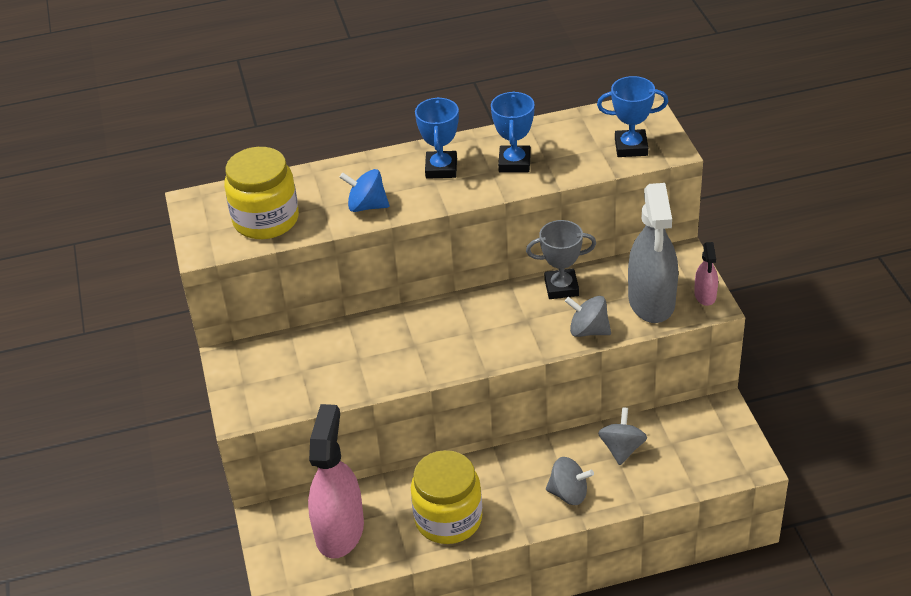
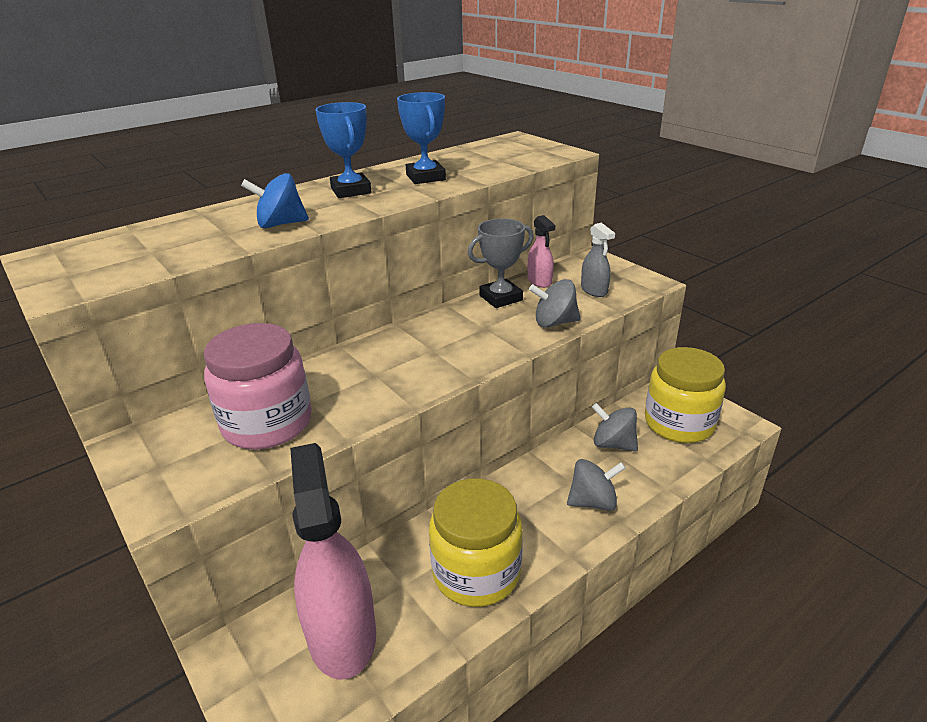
camera: 25 degrees left, 10 degrees down
yellow jar [224,147,299,239] -> yellow jar moved to [645,347,726,443]
blue trophy [597,76,668,157] -> none
grey spinning top [598,407,647,465] -> grey spinning top turned 45 degrees counterclockwise [592,403,638,452]
grey spray bottle [628,183,678,323] -> grey spray bottle [581,223,615,297], size x0.47
pink spray bottle [694,242,718,306] -> pink spray bottle moved to [527,215,555,288]
none -> pink jar [204,323,312,449]

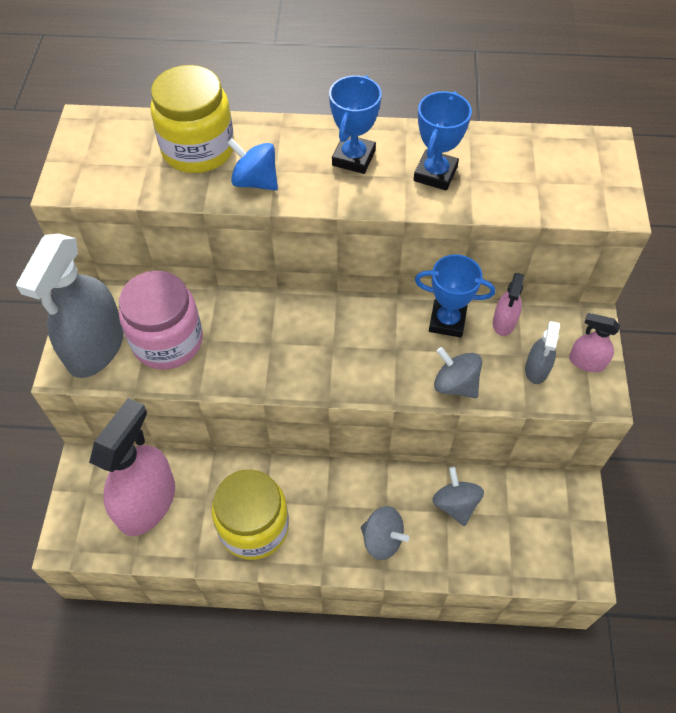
camera: 40 degrees right, 25 degrees up
grey trophy [468,219,534,308] -> blue trophy [415,254,495,338]
yellow jar [645,347,726,443] -> yellow jar moved to [150,65,234,173]
none -> grey spray bottle [16,234,124,378]
none -> pink spray bottle [569,313,620,372]

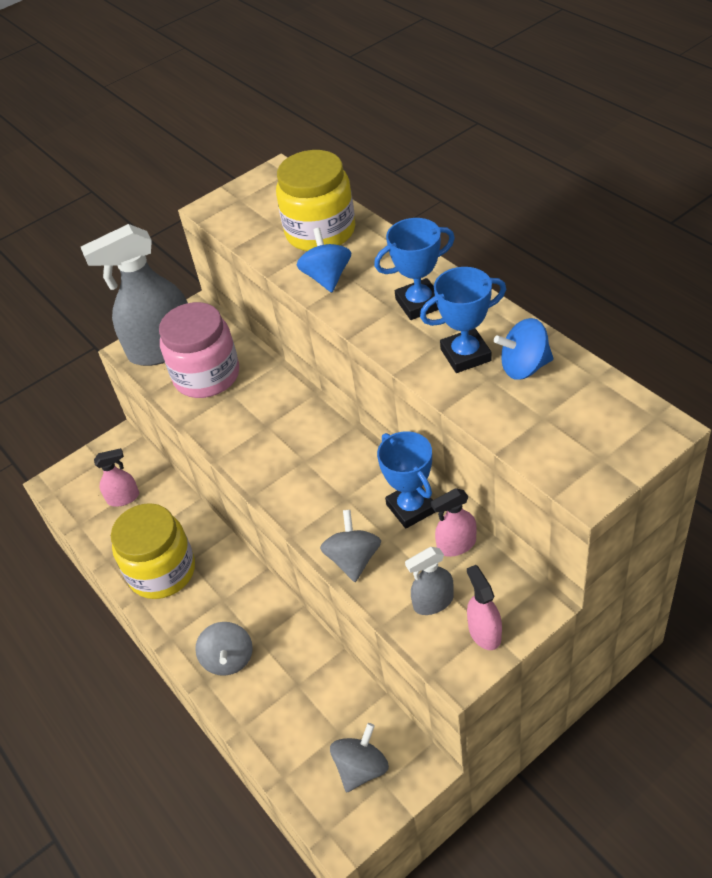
camera: 55 degrees right, 10 degrees down
pink spray bottle [89,398,175,536] -> pink spray bottle [94,448,139,507], size x0.47
grey spinning top [432,467,484,526] -> grey spinning top moved to [330,723,389,793]
none -> blue spinning top [494,318,553,380]

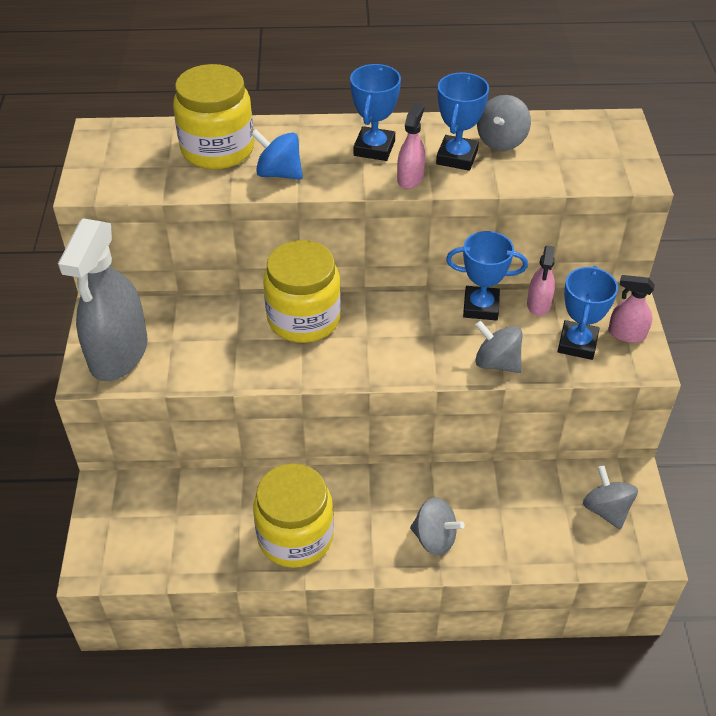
camera: 60 degrees left, 0 degrees up
pink spray bottle [94,448,139,507] -> pink spray bottle moved to [397,102,426,189]
pink jar [159,302,239,398] -> none
grey spray bottle [405,547,454,615] -> blue trophy [558,266,618,360]
blue spinning top [494,318,553,380] -> grey spinning top [477,95,531,151]
none -> yellow jar [263,240,341,343]

